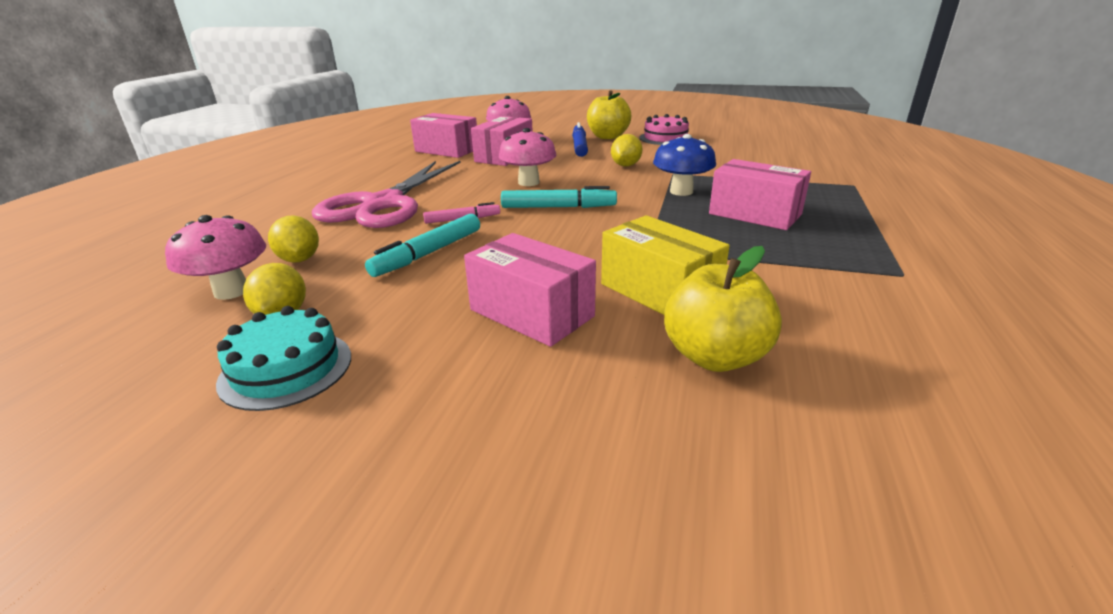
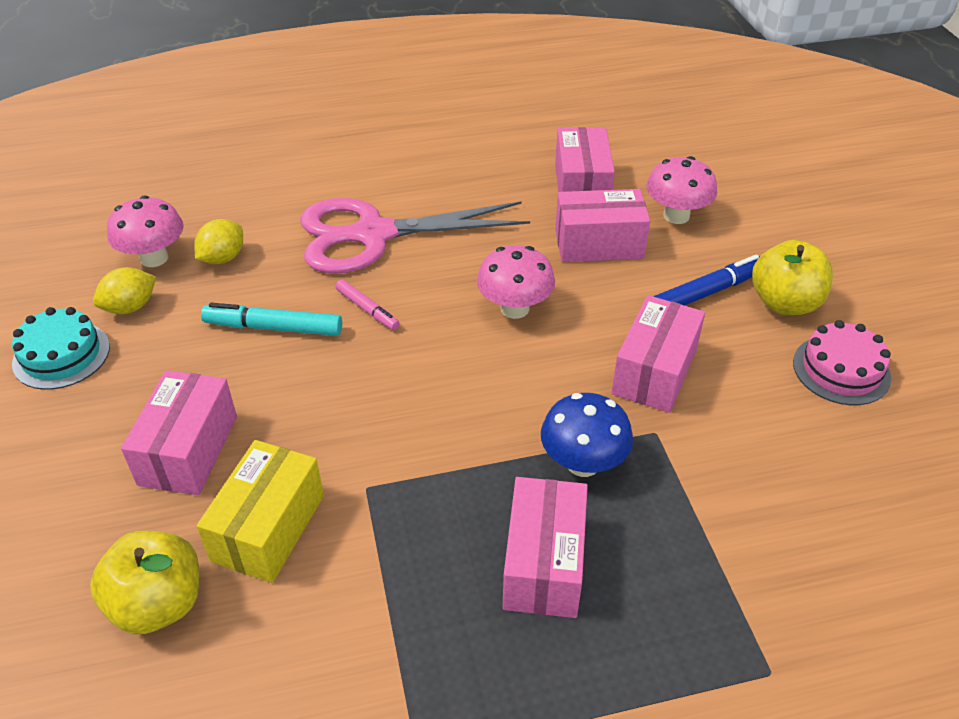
camera: 60 degrees right, 15 degrees up
turquoise marker [501,186,617,208] -> none
yellow lemon [611,134,642,167] -> pink box [612,295,705,413]

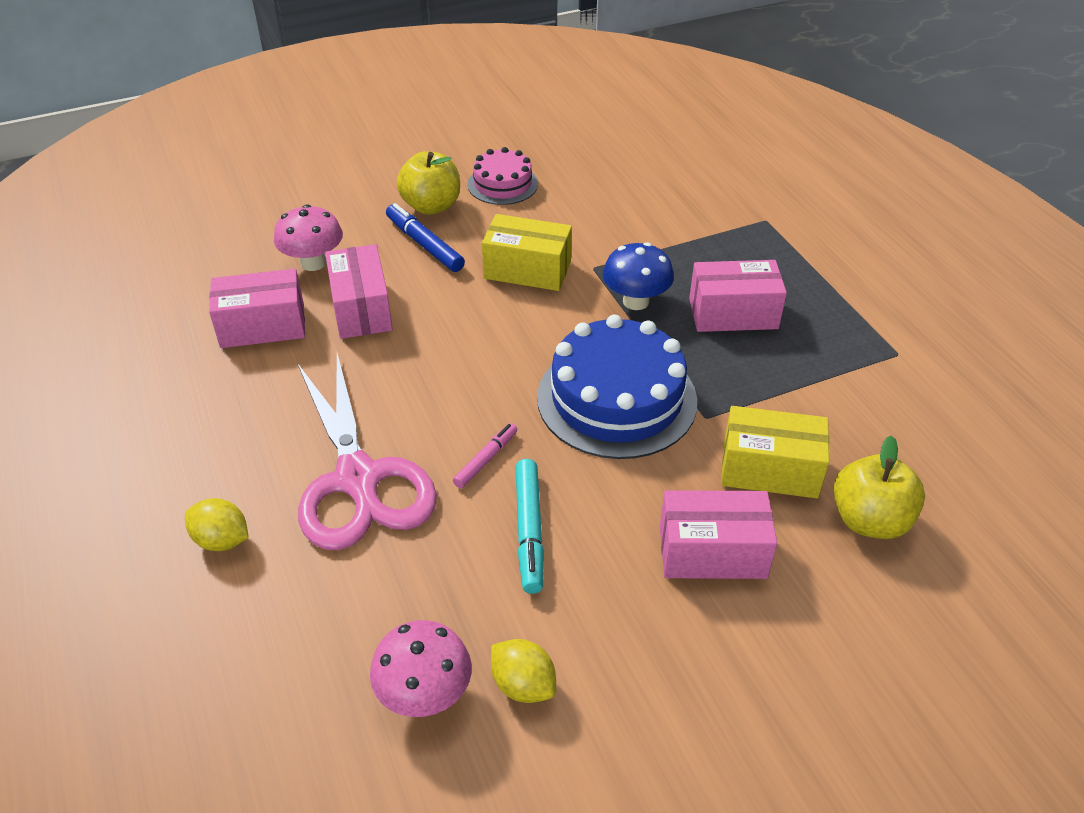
camera: 100 degrees left, 0 degrees up
turquoise cake [12,307,110,390] -> none
yellow lemon [194,219,243,264] -> yellow lemon moved to [185,498,249,551]
pink mushroom [477,245,555,319] -> none
pink box [612,295,705,413] -> yellow box [482,214,572,291]
none -> blue cake [537,314,697,459]

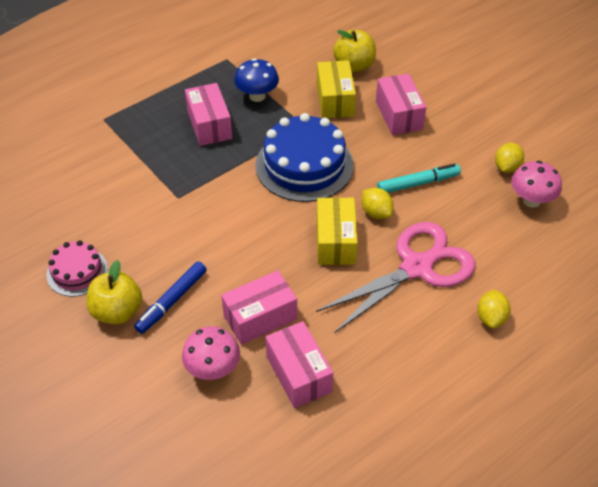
camera: 105 degrees left, 5 degrees up
pink marker [453,423,517,488] -> yellow lemon [362,188,394,219]
yellow box [482,214,572,291] -> yellow box moved to [317,197,358,265]
blue mushroom [603,242,674,310] -> blue mushroom moved to [234,58,279,102]

